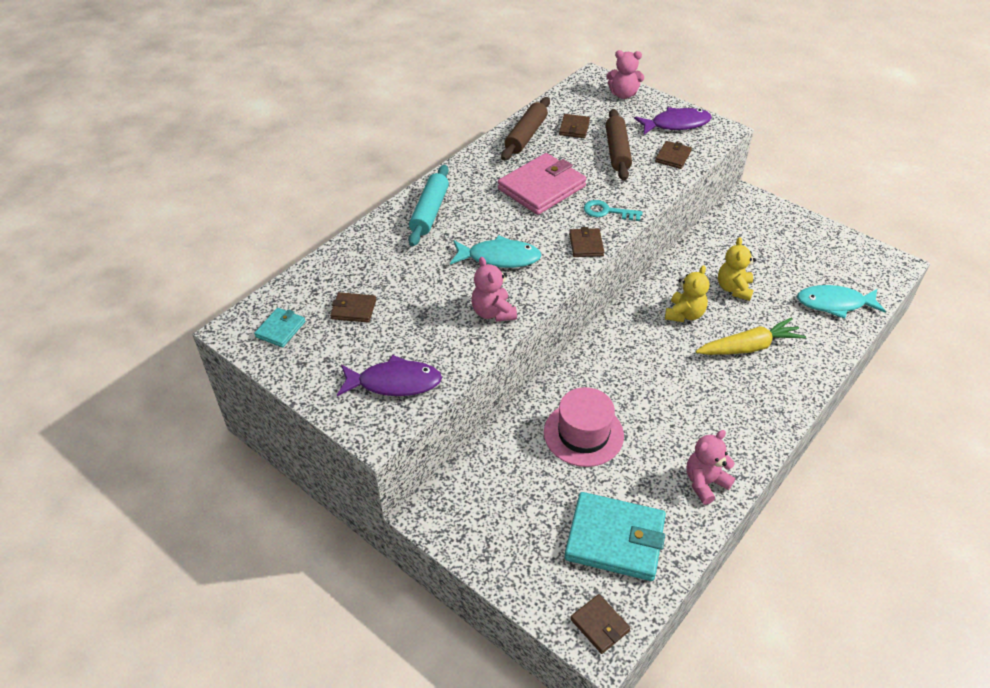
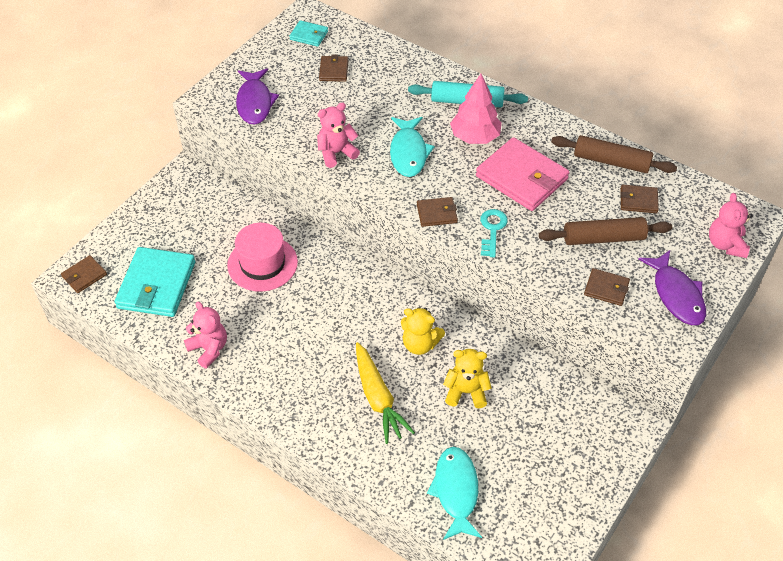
camera: 85 degrees right, 5 degrees up
none -> pink tree [450,74,502,144]

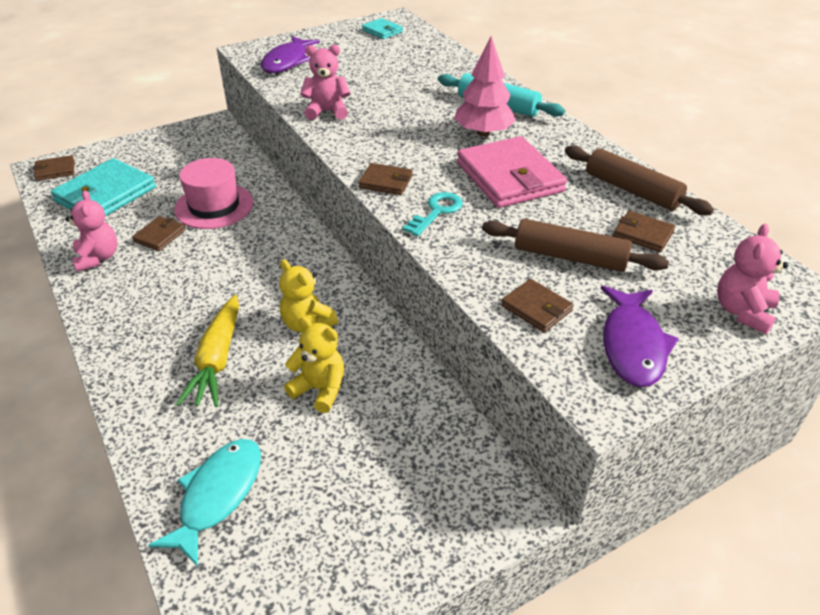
camera: 25 degrees right, 10 degrees down
brown wallet [319,54,348,82] -> brown wallet moved to [132,216,186,251]
turquoise fish [390,117,434,177] -> none

